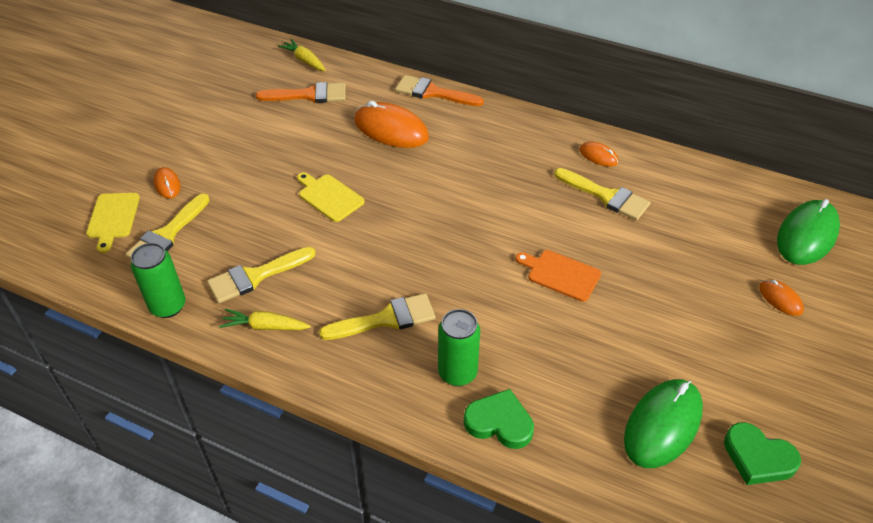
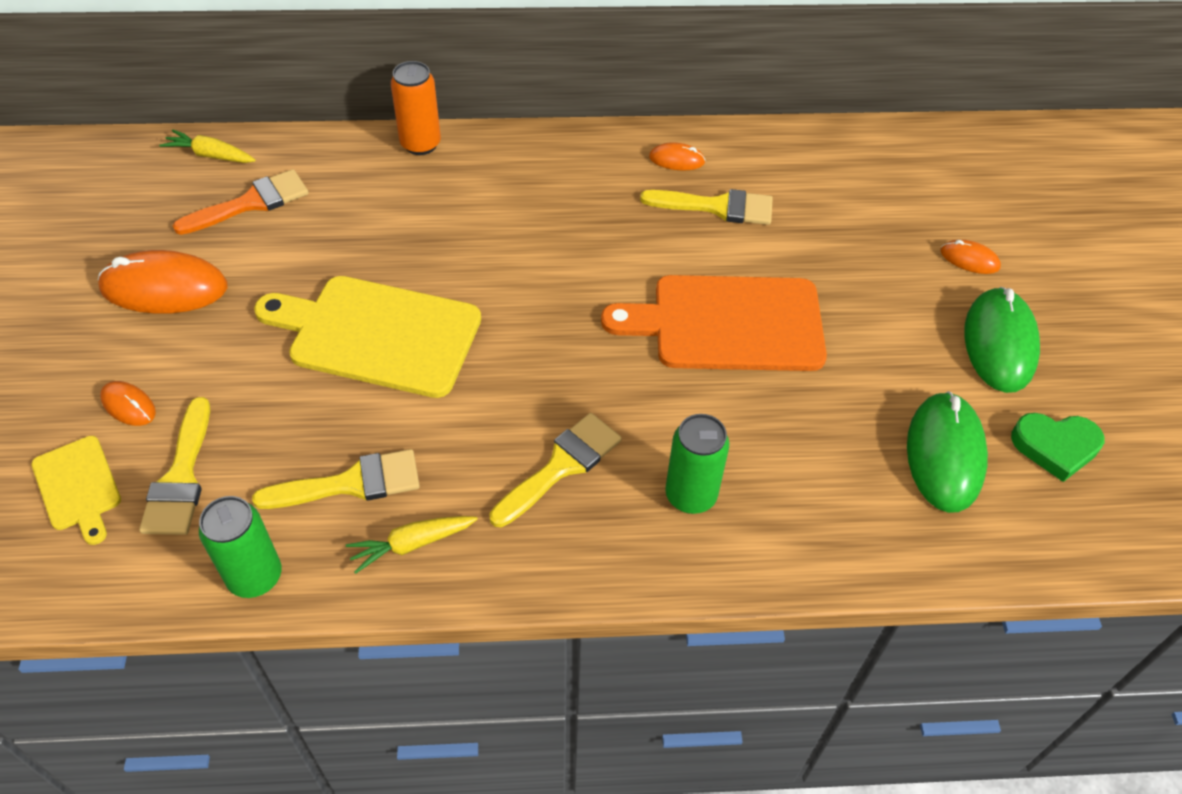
camera: 30 degrees left, 5 degrees up
yellow brush [207,247,316,303] -> yellow brush turned 135 degrees counterclockwise [252,449,420,509]
yellow cutting board [297,172,364,222] -> yellow cutting board [254,276,481,398], size x1.97
orange mouse [354,101,429,148] -> orange mouse moved to [98,250,227,314]
orange brush [395,75,484,106] -> orange can [391,61,441,155]
green heart [464,389,534,449] -> none
orange cutting board [515,250,601,302] -> orange cutting board [601,275,827,371], size x1.97
green mouse [777,199,840,265] -> green mouse moved to [964,287,1040,393]

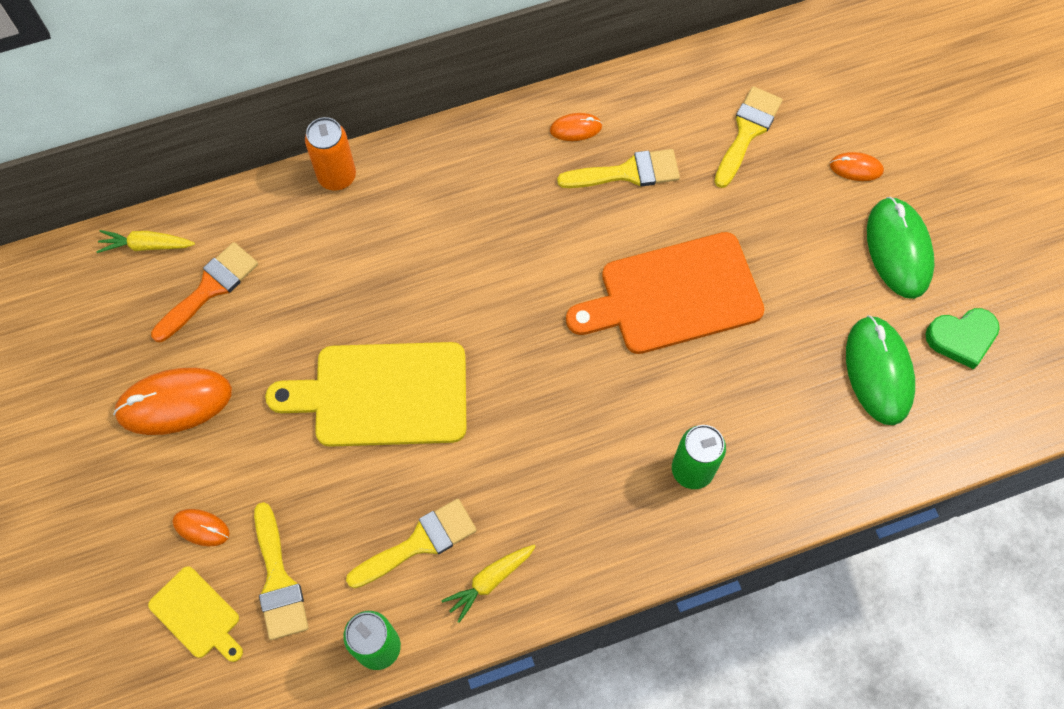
camera: 15 degrees left, 15 degrees up
yellow brush [489,413,622,527] -> yellow brush moved to [714,86,782,188]

